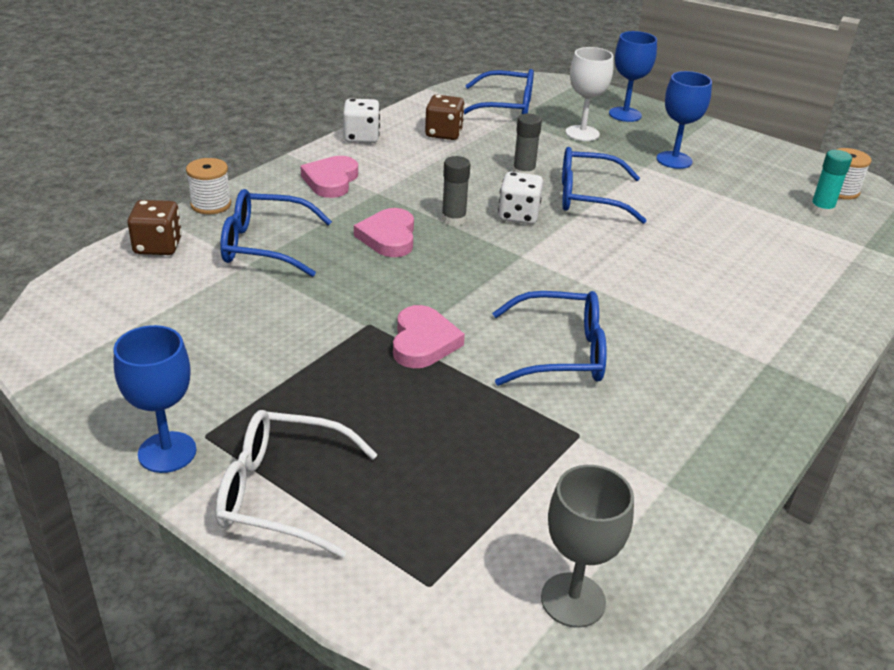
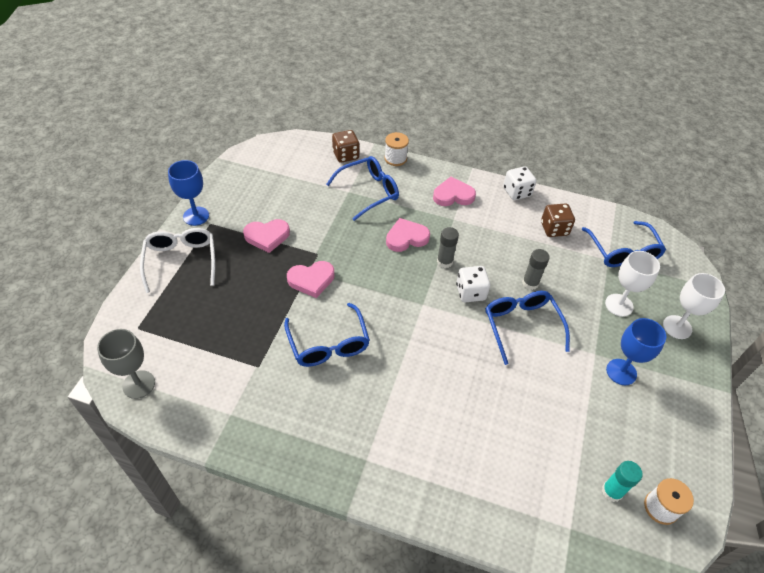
camera: 70 degrees right, 15 degrees up
blue glasses [220,189,332,277] -> blue glasses turned 75 degrees clockwise [326,156,399,221]
blue goblet [609,31,657,122] -> white goblet [663,273,725,339]
none -> pink heart [243,219,290,253]

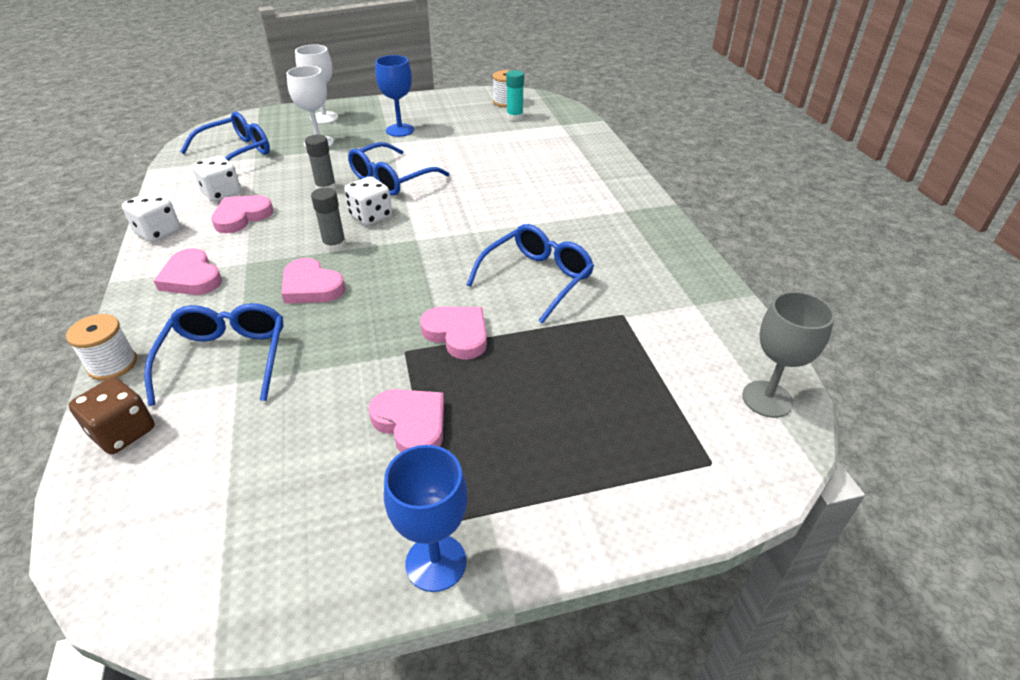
camera: 120 degrees left, 10 degrees down
white glasses [140,228,215,293] -> none
blue glasses [326,156,399,221] -> blue glasses turned 60 degrees clockwise [144,303,283,406]
brown dice [541,203,575,237] -> white dice [192,155,241,202]
none -> pink heart [211,195,273,233]

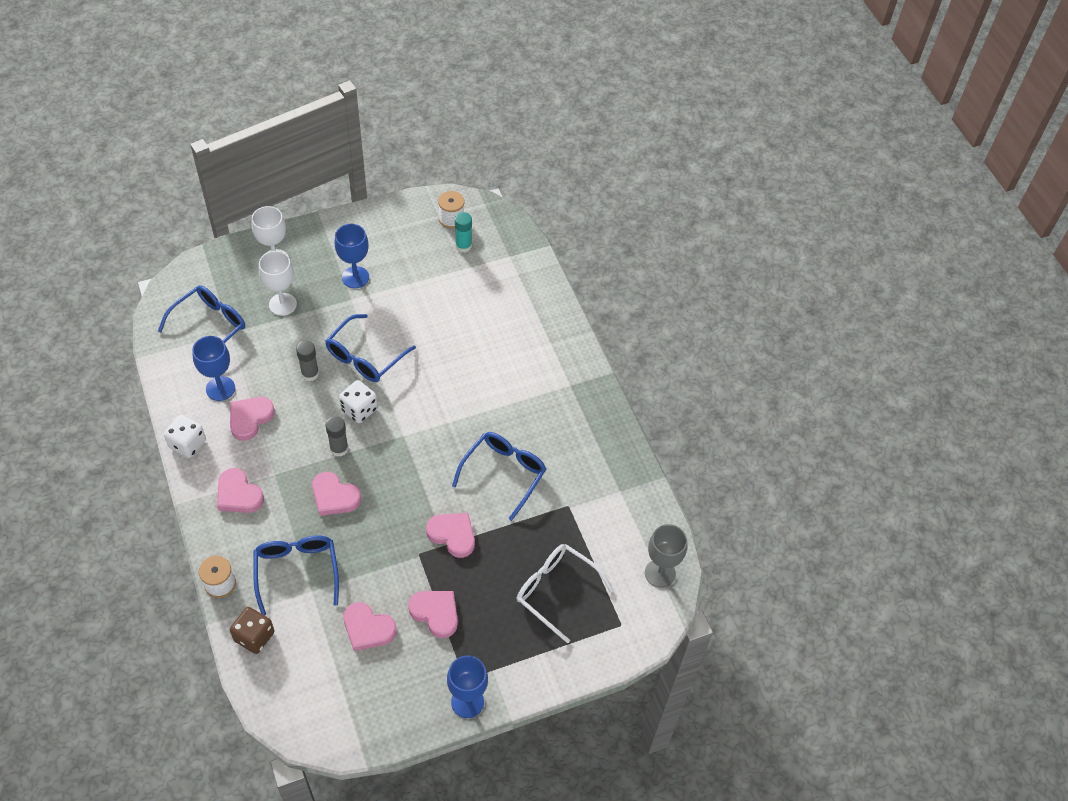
camera: 10 degrees left, 15 degrees up
white dice [192,155,241,202] -> blue goblet [192,336,235,401]
none -> pink heart [343,602,396,651]
none -> white glasses [517,544,613,643]

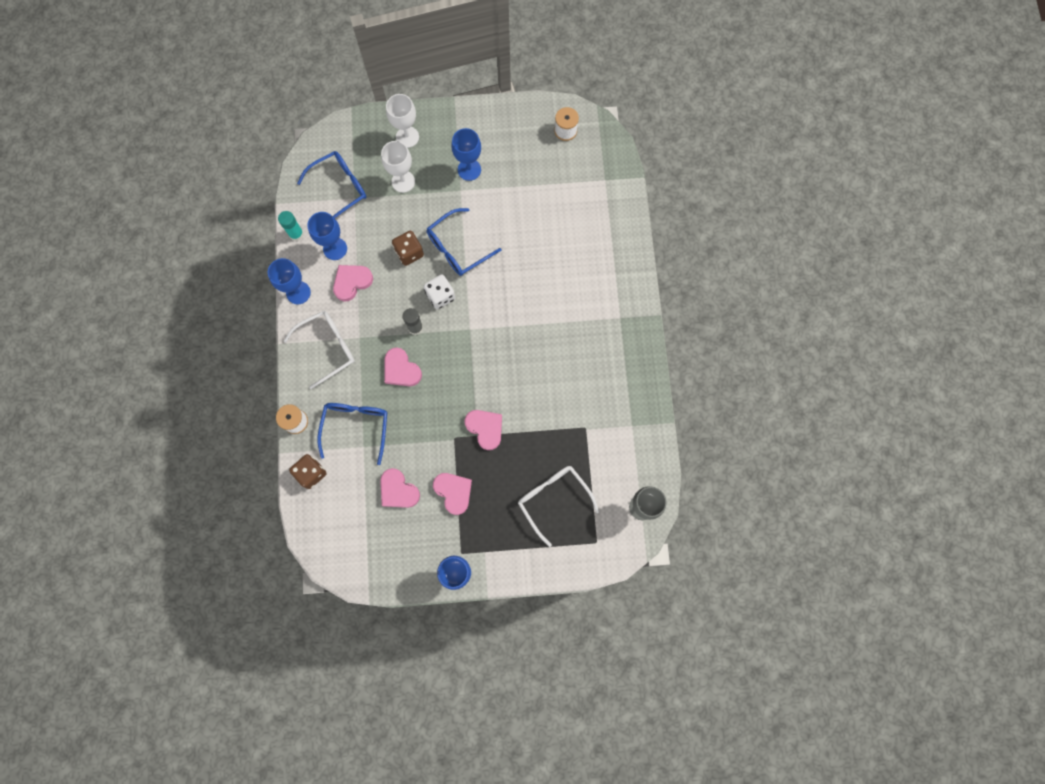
camera: 20 degrees right, 20 degrees up
white dice [164,415,206,458] -> blue goblet [268,258,311,304]
pink heart [217,468,264,513] -> white glasses [284,311,355,389]
grey glue stick [296,341,319,381] -> brown dice [392,231,424,266]
blue glasses [452,432,546,521] -> none
turquoise glue stick [455,212,472,253] -> turquoise glue stick moved to [278,211,304,241]

